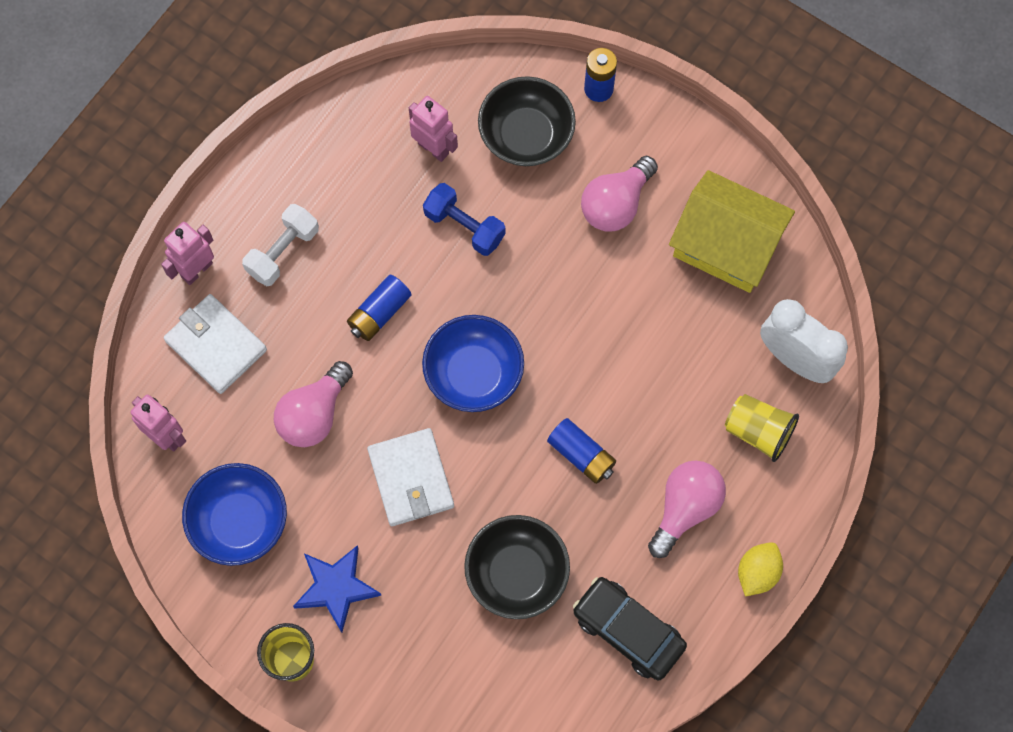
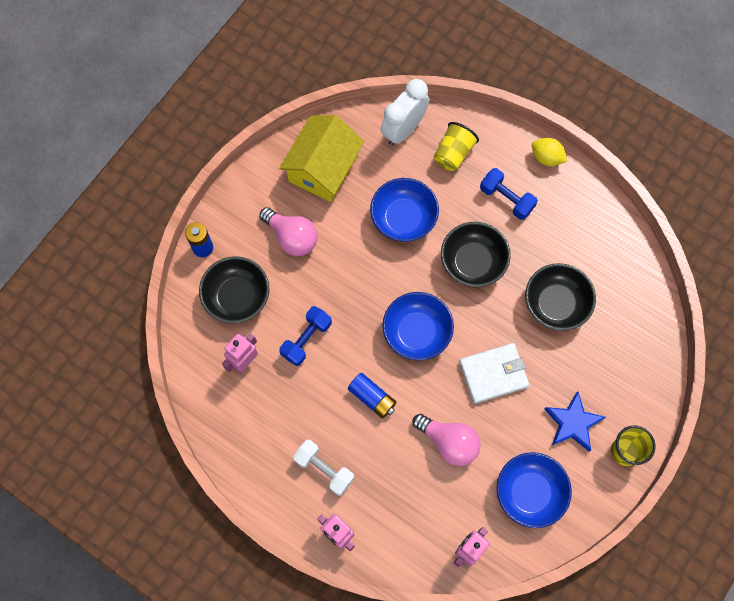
camera: 90 degrees left, 0 degrees up
white wallet [164,294,267,394] -> none
blue battery [547,418,616,484] -> black bowl [441,222,511,287]
black car [573,577,687,680] -> none
pink light bulb [648,461,726,558] -> blue dumbbell [480,168,538,220]
none -> blue bowl [370,178,439,242]

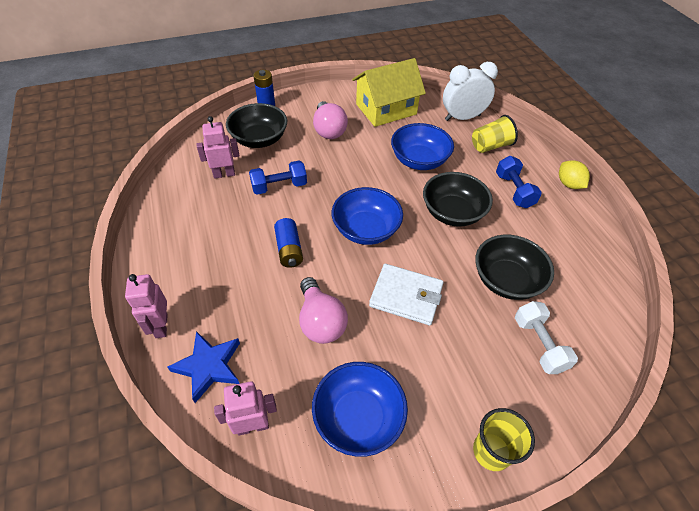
camera: 35 degrees right, 20 degrees down
white dumbbell [293,440,354,496] -> white dumbbell moved to [515,301,578,374]
blue star [545,391,606,451] -> blue star moved to [167,331,240,403]

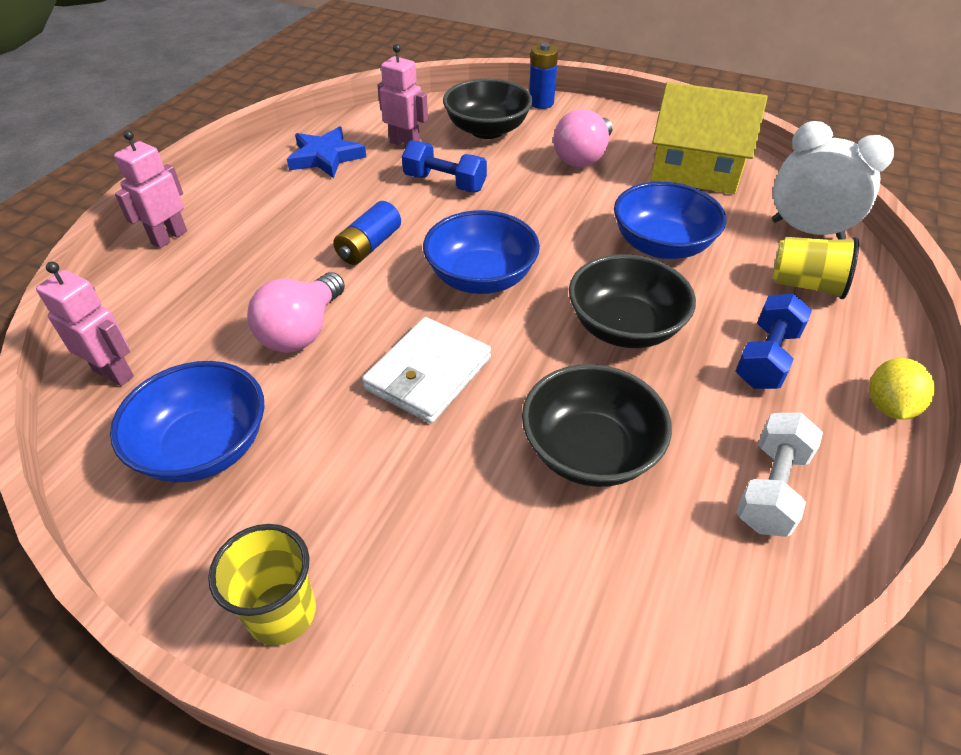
camera: 45 degrees right, 5 degrees down
blue star [167,331,240,403] -> blue star moved to [287,126,366,178]
white wallet [369,264,444,325] -> white wallet turned 60 degrees clockwise [362,317,491,423]
white dumbbell [515,301,578,374] -> white dumbbell moved to [736,413,823,537]

